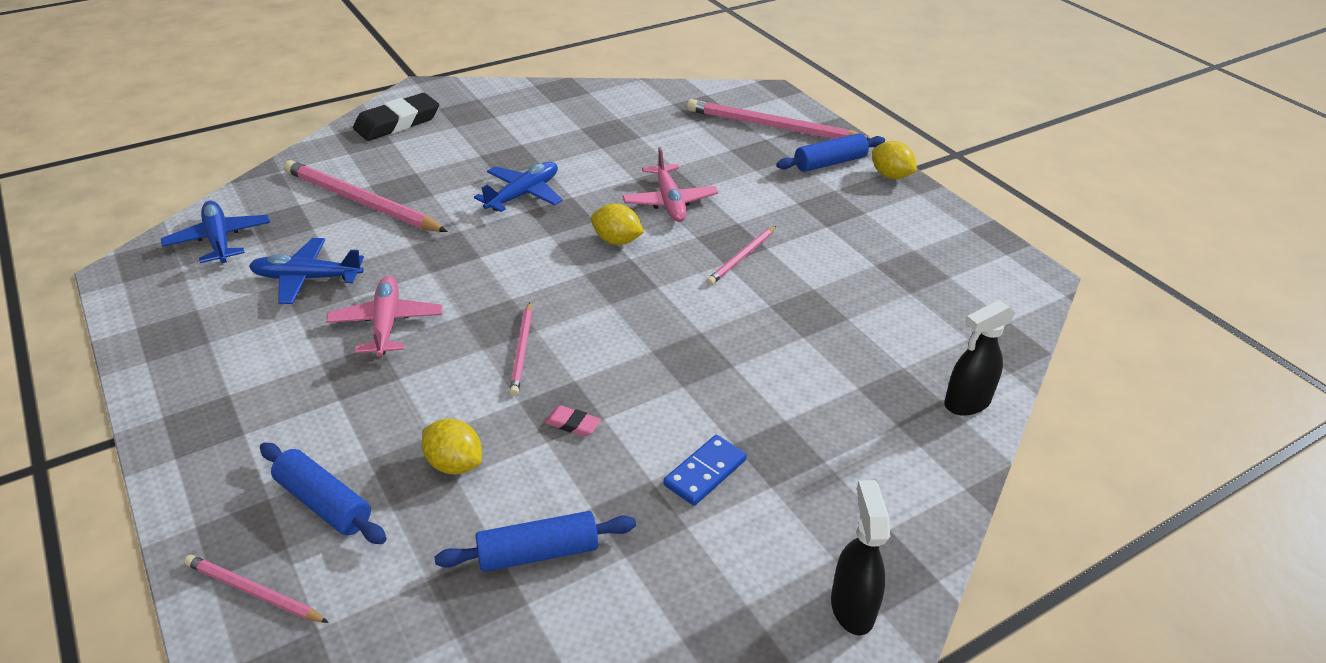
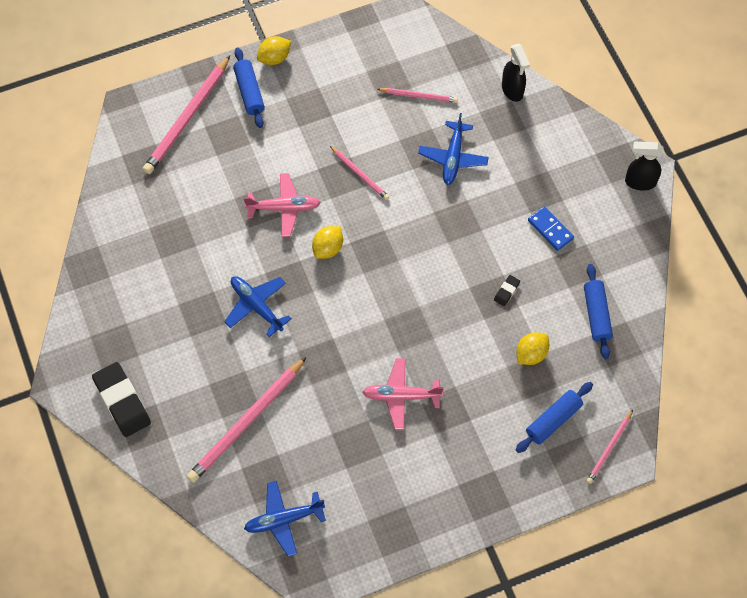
camera: 80 degrees left, 25 degrees up
blue plane [249,238,364,304] -> blue plane moved to [418,113,489,185]
pink pencil [509,302,532,396] -> pink pencil moved to [377,88,458,103]
pink eraser [545,405,601,437] -> black eraser [494,275,520,306]

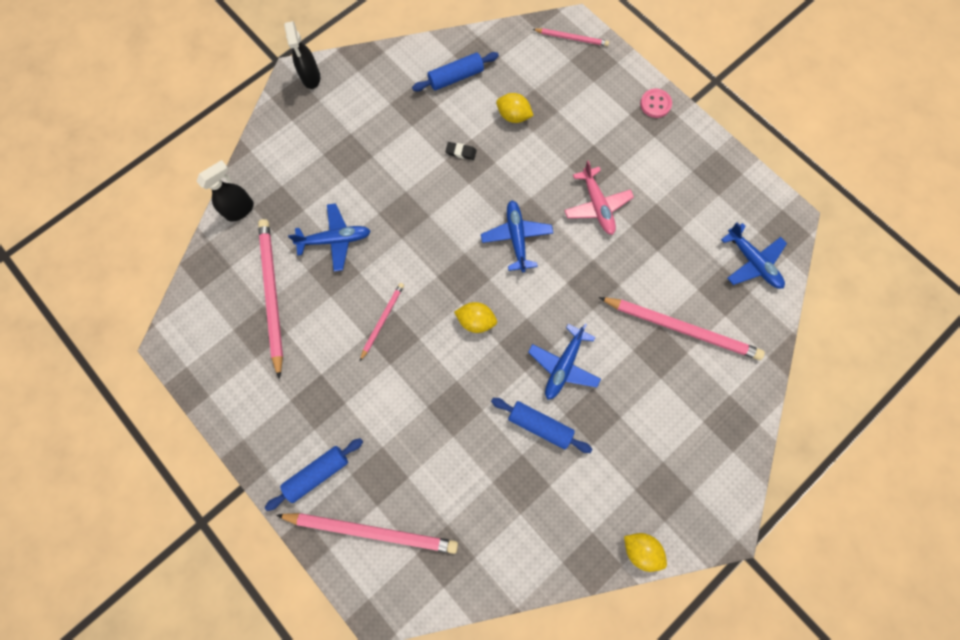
camera: 110 degrees left, 10 degrees up
black eraser [92,362,151,437] -> none
pink plane [243,173,321,237] -> none
yellow lemon [257,36,291,65] -> yellow lemon moved to [624,533,667,572]
pink pencil [377,88,458,103] -> pink pencil [258,219,283,379], size x1.89
blue rolling pin [516,382,593,453] -> blue rolling pin moved to [491,398,592,453]
blue domino [528,206,574,251] -> none
none -> blue plane [481,200,553,272]
none -> pink button [640,89,672,118]

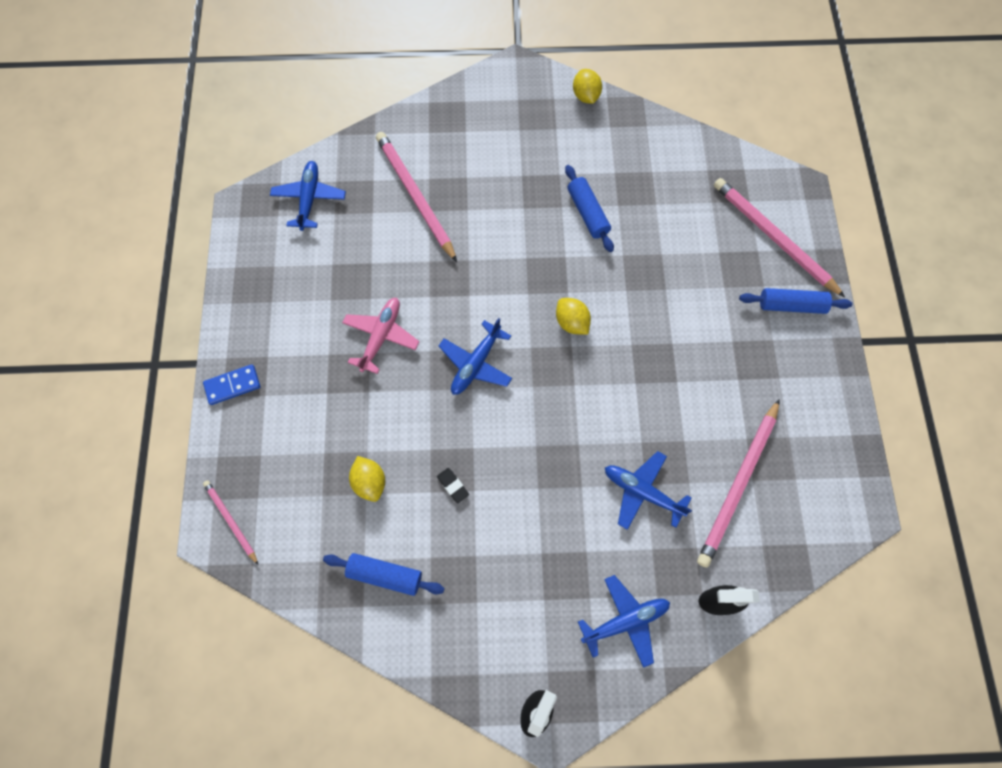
camera: 140 degrees left, 5 degrees down
pink pencil [360,283,404,361] -> none
blue plane [528,323,601,399] -> blue plane moved to [578,575,670,668]
pink button [640,89,672,118] -> blue domino [203,364,260,405]

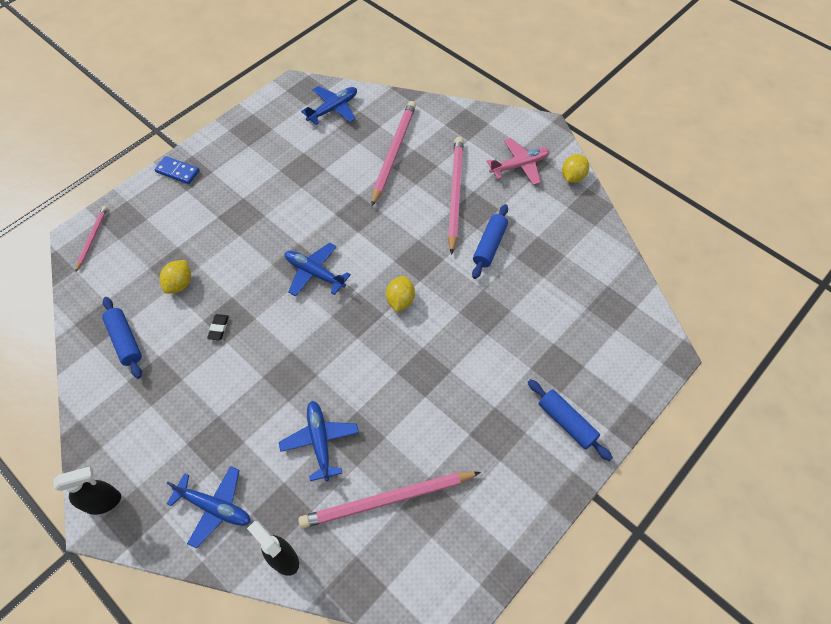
camera: 45 degrees right, 10 degrees down
pink plane [342,298,419,374] -> pink plane moved to [486,138,550,185]
blue plane [439,318,512,395] -> blue plane turned 45 degrees clockwise [285,243,351,297]
pink pencil [714,178,845,297] -> pink pencil moved to [448,137,463,255]

